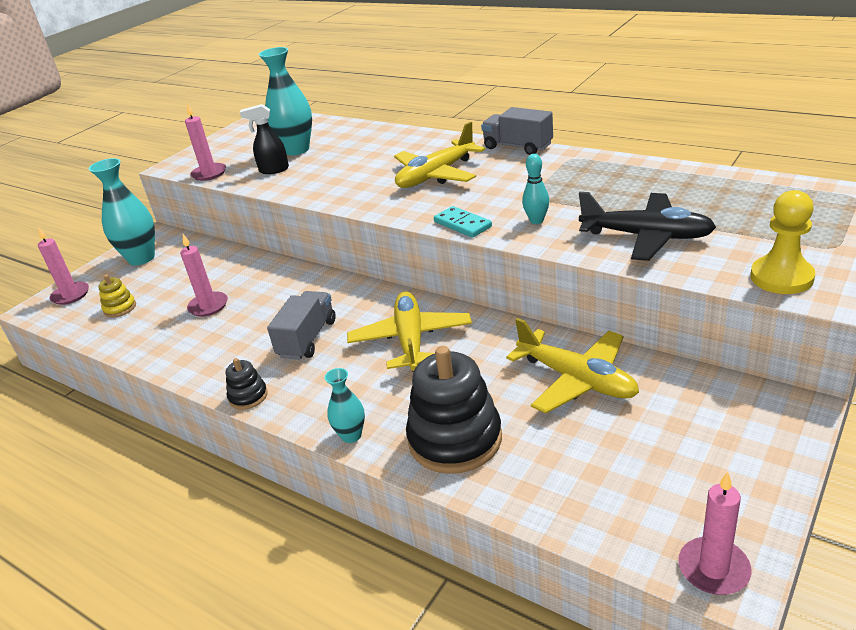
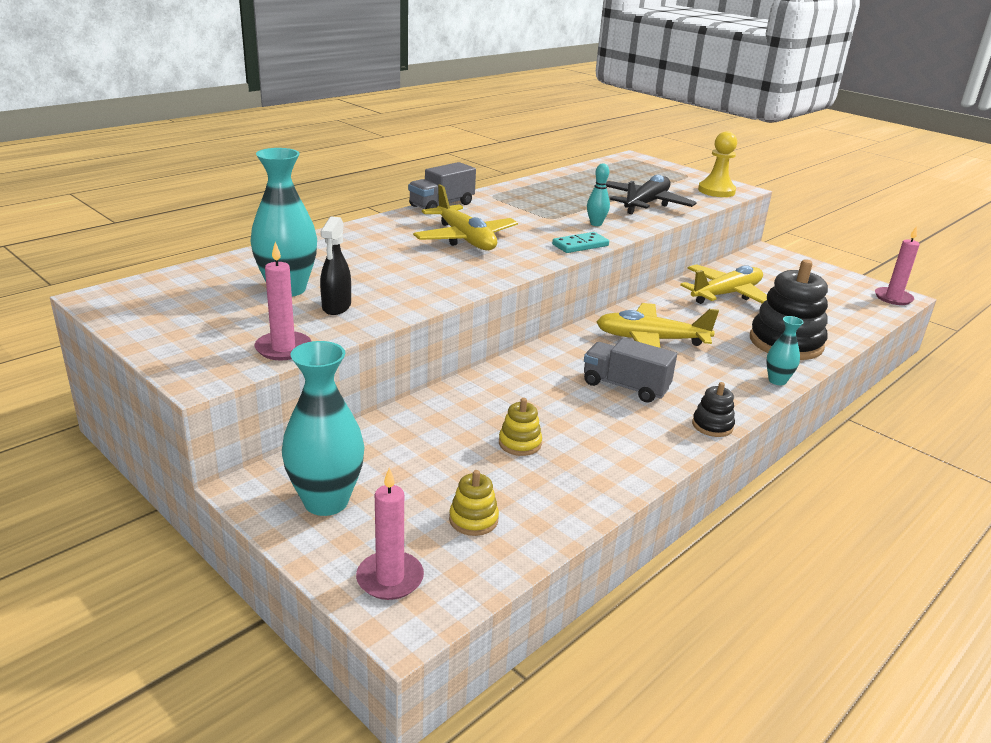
camera: 85 degrees left, 5 degrees down
pink candle [180,234,228,317] -> yellow stacking toy [499,398,542,456]

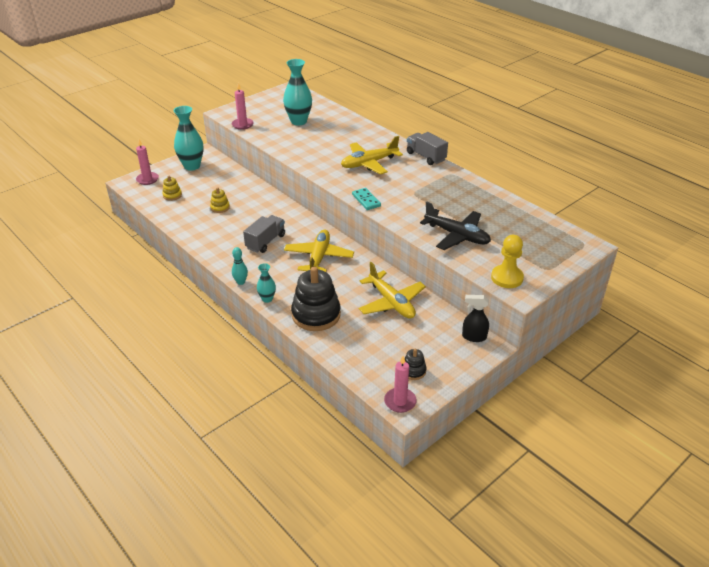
camera: 95 degrees right, 10 degrees up
black spray bottle [320,217,351,315] -> black spray bottle moved to [462,295,489,342]
turquoise bowling pin [587,163,610,226] -> turquoise bowling pin moved to [232,247,248,285]
black stacking toy [692,382,735,437] -> black stacking toy moved to [405,349,427,380]

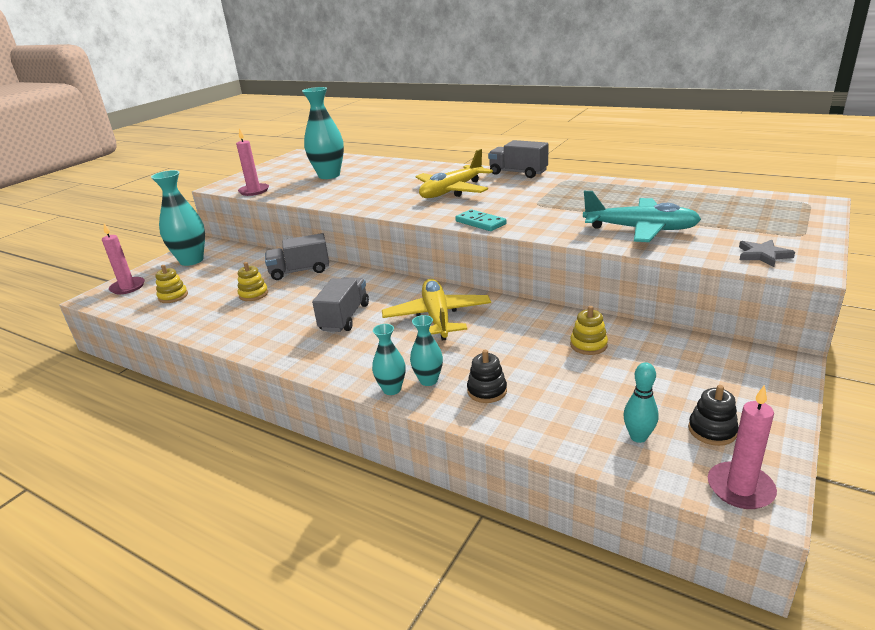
camera: 15 degrees left, 10 degrees down
turquoise bowling pin [232,247,248,285] -> turquoise bowling pin moved to [623,362,659,443]
black stacking toy [291,267,341,331] -> black stacking toy [467,350,507,403], size x0.47
yellow plane [359,262,426,319] -> yellow stacking toy [570,306,608,355]
black plane [420,202,491,250] -> turquoise plane [583,191,701,242]
black spray bottle [462,295,489,342] -> none
yellow pawn [491,235,524,288] -> grey star [739,240,795,267]
none -> grey truck [265,233,329,280]
none -> turquoise vase [410,315,443,386]

